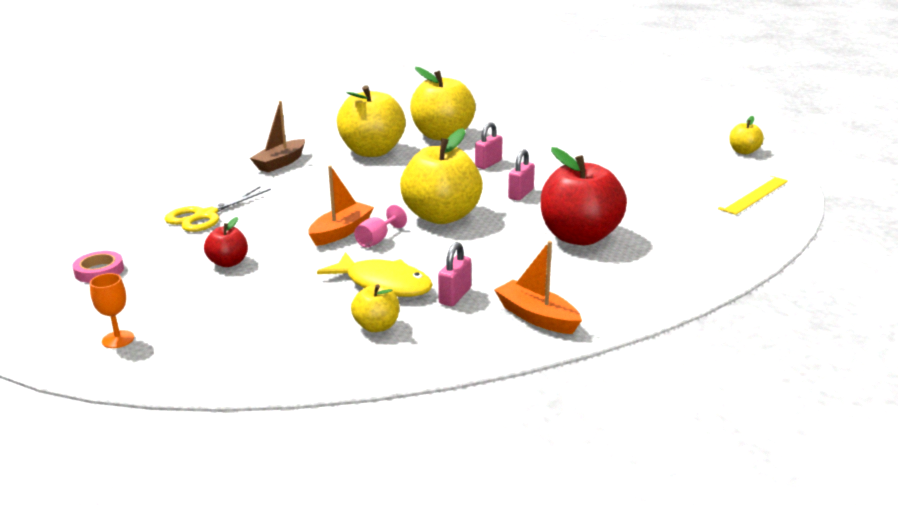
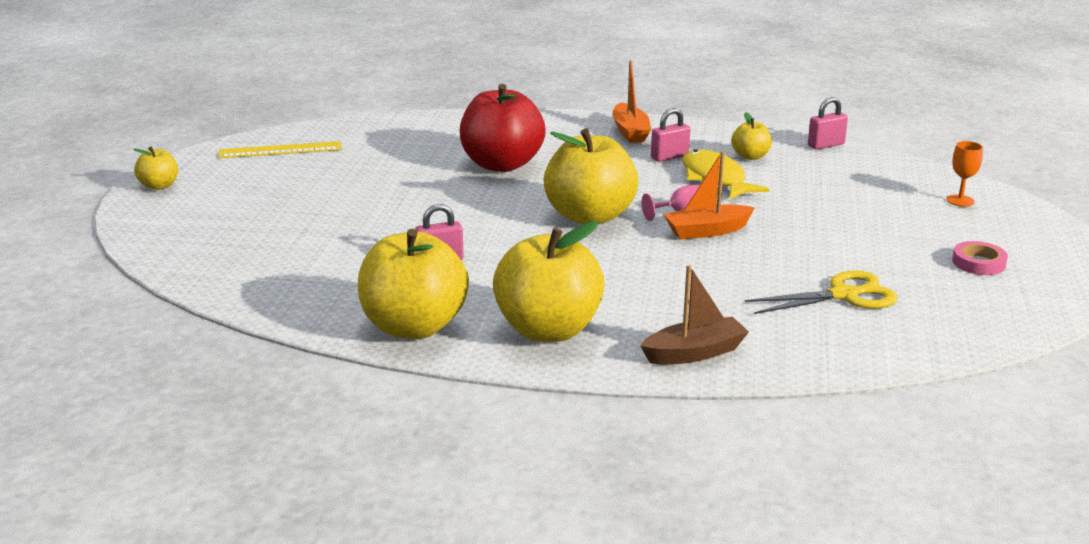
camera: 145 degrees left, 0 degrees up
red apple [204,217,248,267] -> none
pink padlock [508,149,535,201] -> pink padlock moved to [808,97,848,149]

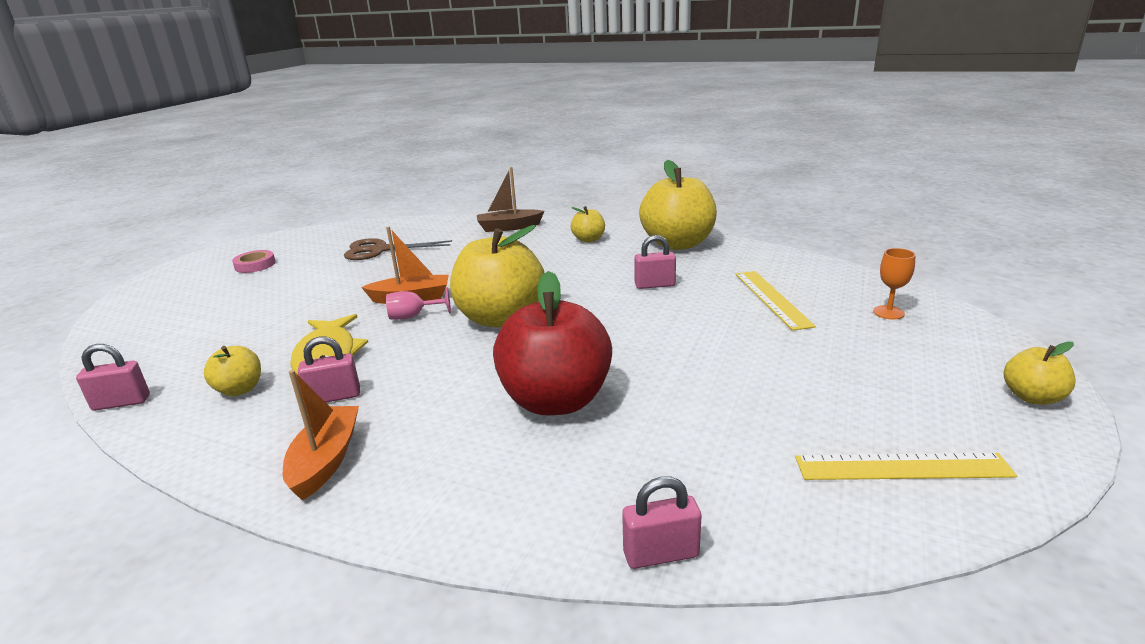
camera: 165 degrees left, 0 degrees up
yellow apple [493,221,605,342] -> yellow apple [571,206,605,243], size x0.48
yellow scissors [745,270,898,314] -> brown scissors [344,238,452,260]
orange goblet [946,141,983,207] -> orange goblet moved to [873,248,916,319]
none -> pink padlock [622,477,701,569]
none -> yellow ruler [735,271,816,331]

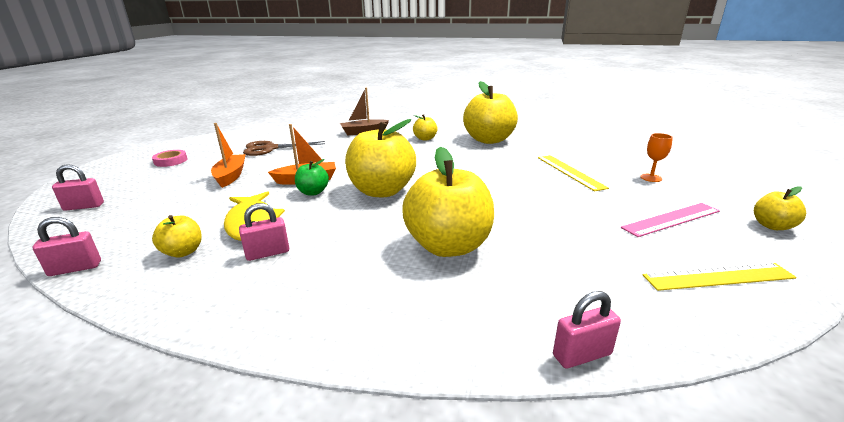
camera: 10 degrees left, 0 degrees up
orange boat [283,370,359,501] -> orange boat moved to [211,123,246,188]
pink goblet [386,287,451,320] -> green apple [295,159,329,195]
red apple [493,271,612,415] -> yellow apple [402,147,494,257]
pink padlock [634,235,676,289] -> pink padlock moved to [52,164,104,211]
none -> pink ruler [621,203,720,237]

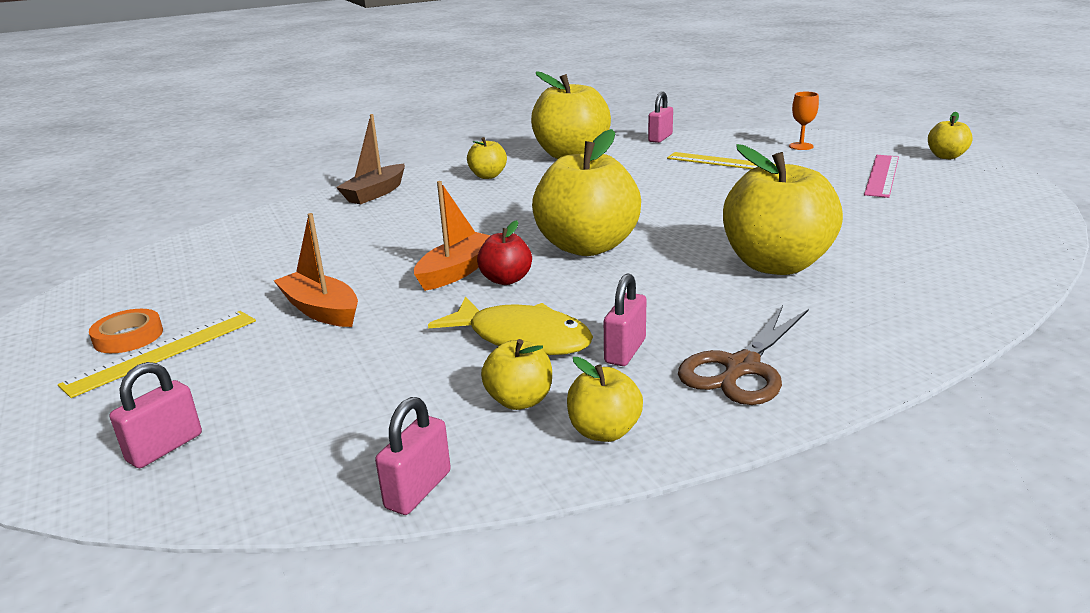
camera: 40 degrees left, 0 degrees up
pink tape [152,150,187,167] -> orange tape [89,309,163,353]
brown scissors [243,141,325,156] -> brown scissors moved to [678,305,809,405]
green apple [295,159,329,195] -> red apple [477,220,532,285]
pink padlock [553,291,621,369] -> pink padlock moved to [648,91,673,143]
yellow ruler [642,263,797,291] -> yellow ruler moved to [58,311,256,398]
none -> yellow apple [567,357,643,442]

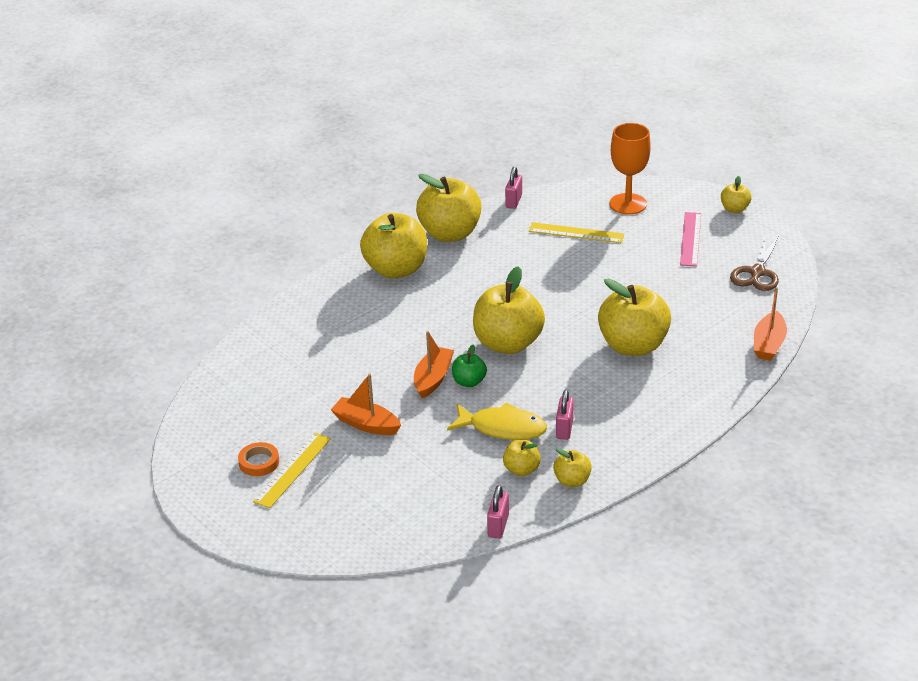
camera: 15 degrees left, 10 degrees up
pink padlock [110,362,202,468] -> none
brown boat [336,114,405,204] -> none
yellow apple [467,137,507,179] -> yellow apple [360,213,427,279], size x2.10
red apple [477,220,532,285] -> green apple [452,345,487,387]
brown scissors [678,305,809,405] -> brown scissors moved to [730,236,779,291]
orange goblet [789,92,819,150] -> orange goblet [609,123,651,215], size x1.99
none -> orange boat [754,287,787,361]

